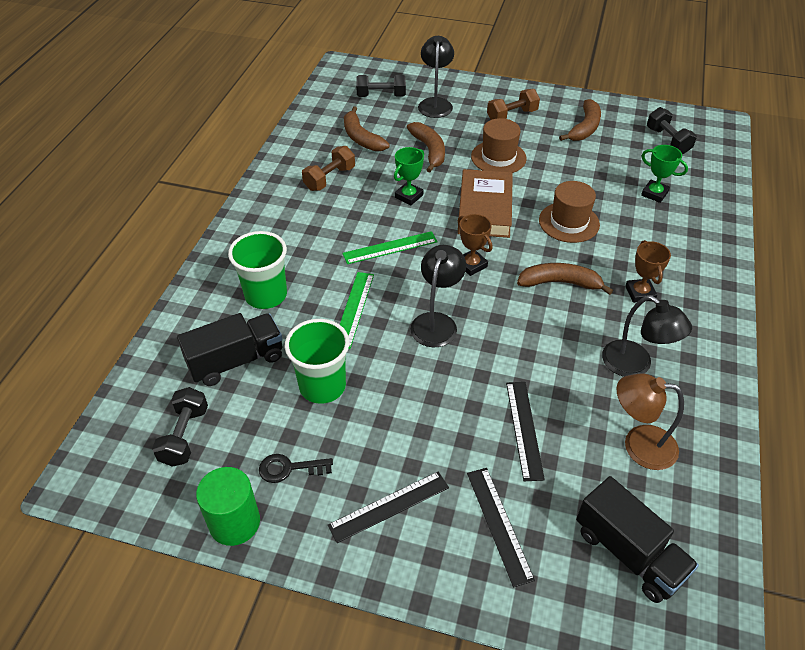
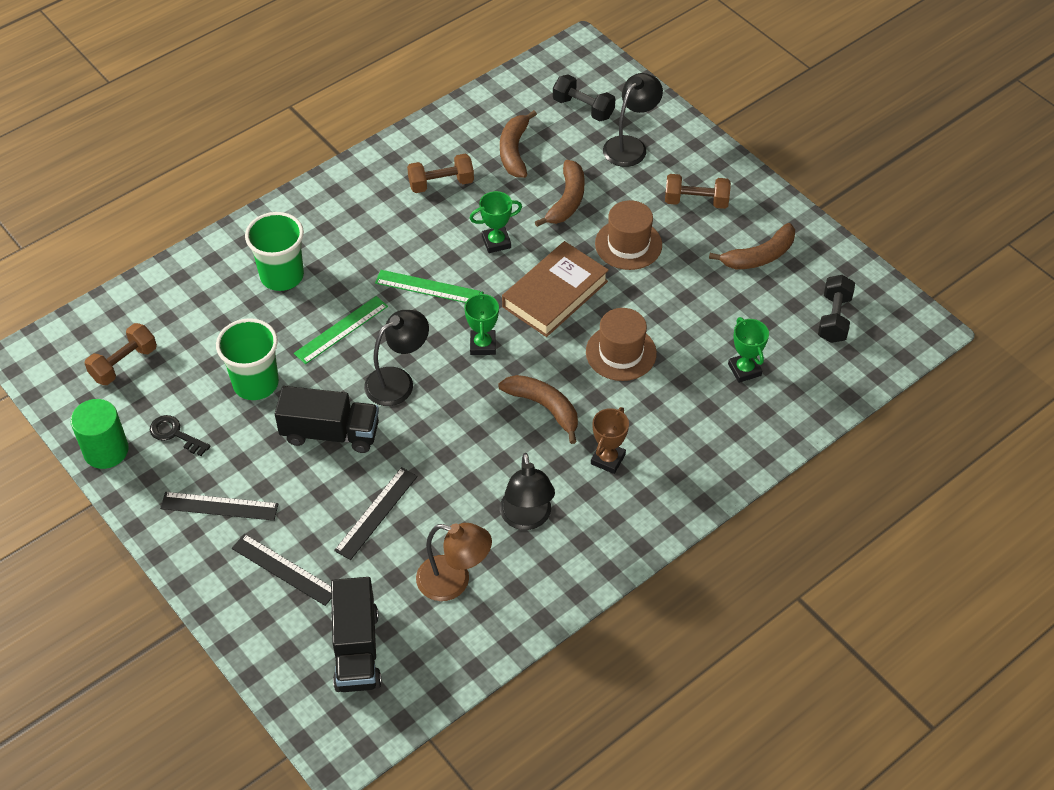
camera: 35 degrees right, 5 degrees up
black dumbbell [152,387,208,467] -> brown dumbbell [85,323,157,385]
black truck [177,313,283,386] -> black truck moved to [275,386,379,453]
brown trophy [458,214,493,276] -> green trophy [464,292,499,355]
black ruler [467,468,535,587] -> black ruler turned 75 degrees counterclockwise [232,534,331,606]
brown lamp [616,374,684,470] -> brown lamp turned 150 degrees clockwise [416,523,492,601]

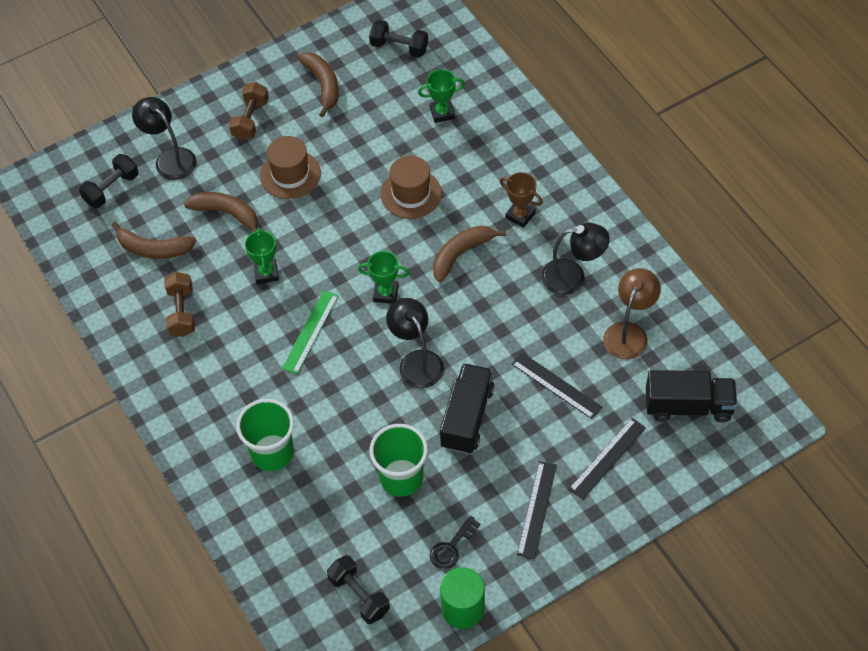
camera: 80 degrees left, 5 degrees up
brown dumbbell [85,323,157,385] -> black dumbbell [327,555,390,624]
green ruler [294,296,388,364] -> none
brown book [502,241,609,337] -> none

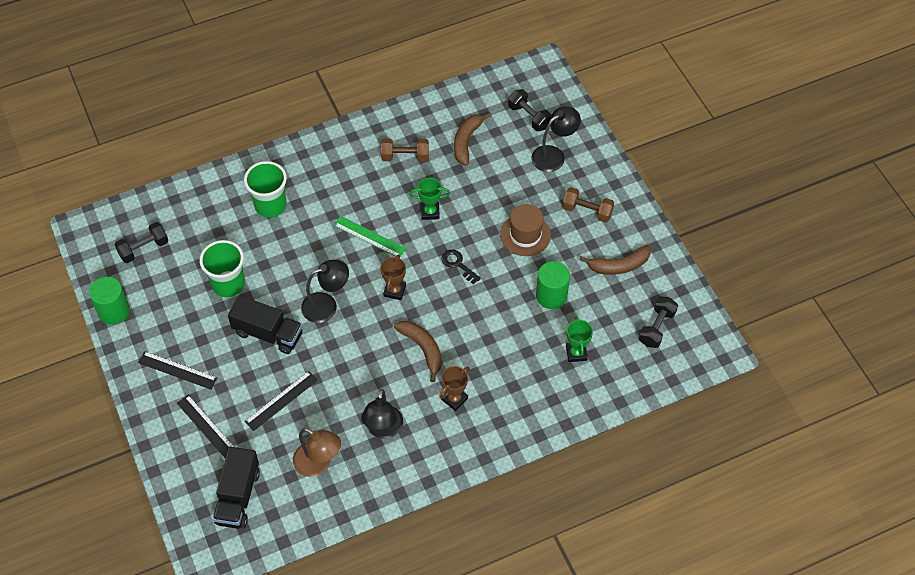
camera: 95 degrees right, 0 degrees up
brown banana [184,192,258,232] -> none
green trophy [358,251,410,304] -> brown trophy [380,254,406,300]
brown hat [381,155,442,219] -> none
black key [430,516,480,569] -> black key moved to [442,249,481,284]
none -> green cylinder [536,261,570,309]

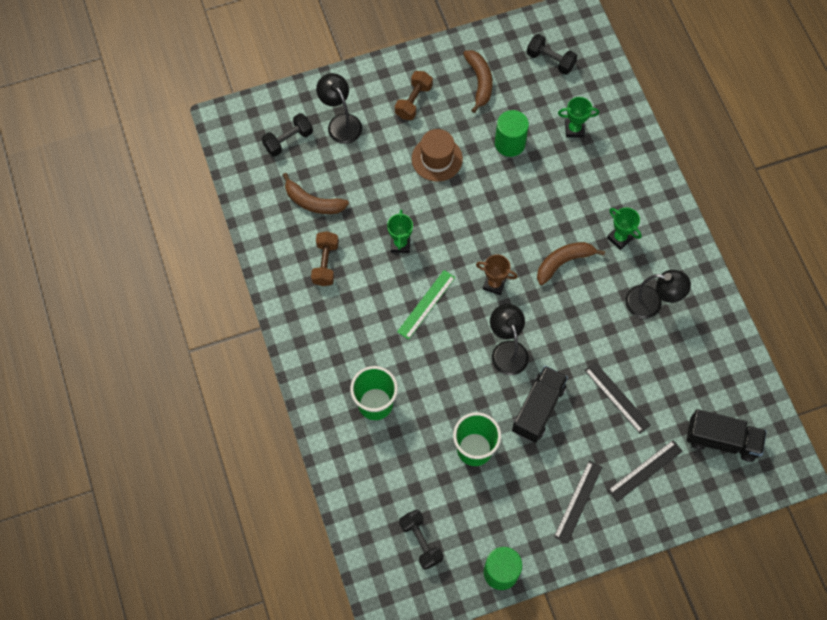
camera: 85 degrees left, 10 degrees up
brown lamp [293,428,341,477] -> none
brown trophy [439,366,470,411] -> green trophy [607,207,642,250]
black key [442,249,481,284] -> none

